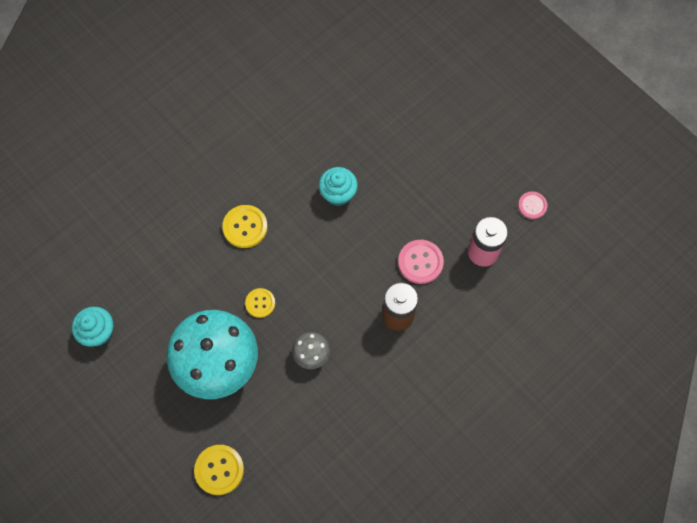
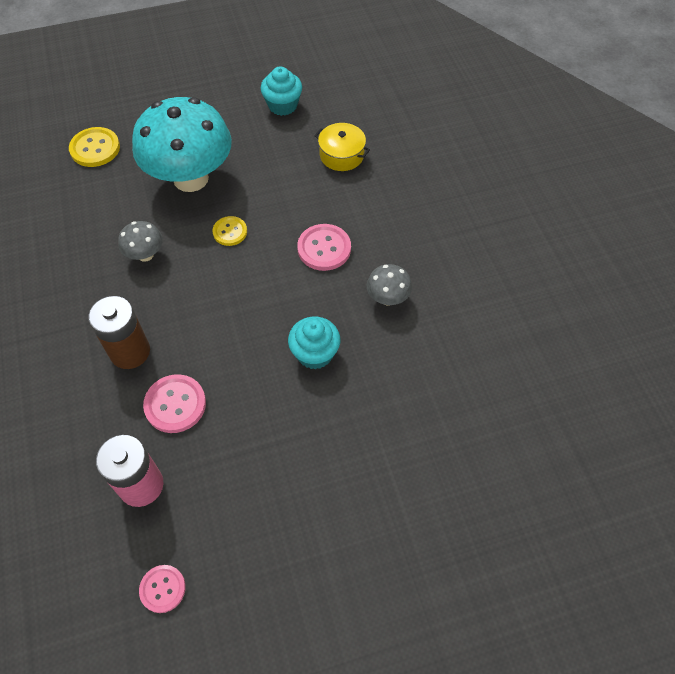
camera: 115 degrees right, 10 degrees down
yellow button [222,205,268,248] -> pink button [297,224,351,271]
none -> yellow pot [314,123,370,171]
none -> grey mushroom [367,264,412,306]

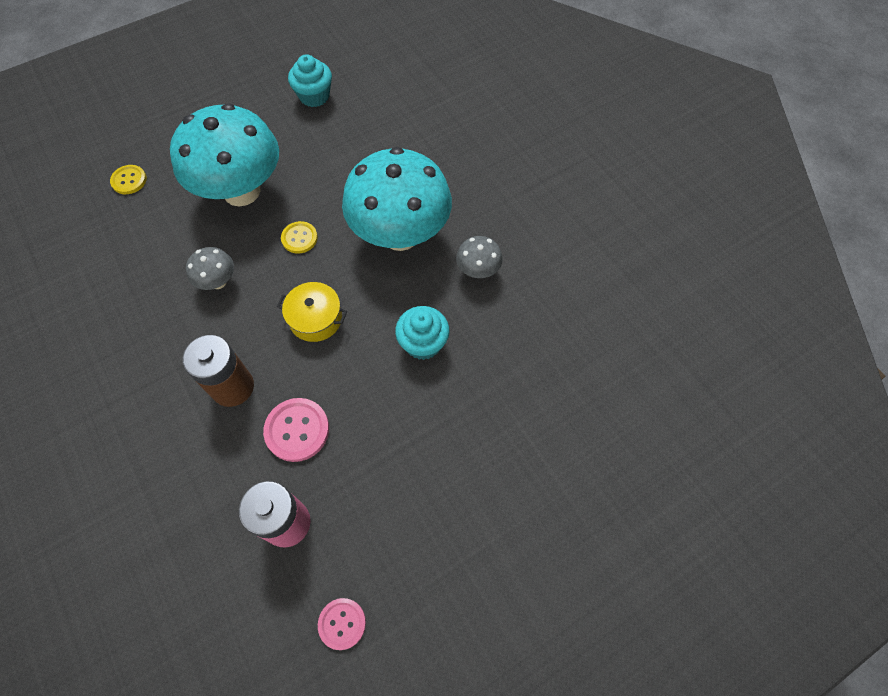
camera: 15 degrees left, 5 degrees up
yellow button [69,127,120,167] -> yellow button [110,165,147,194], size x0.65
pink button [297,224,351,271] -> turquoise mushroom [342,147,452,251]
yellow pot [314,123,370,171] -> yellow pot moved to [277,282,347,342]

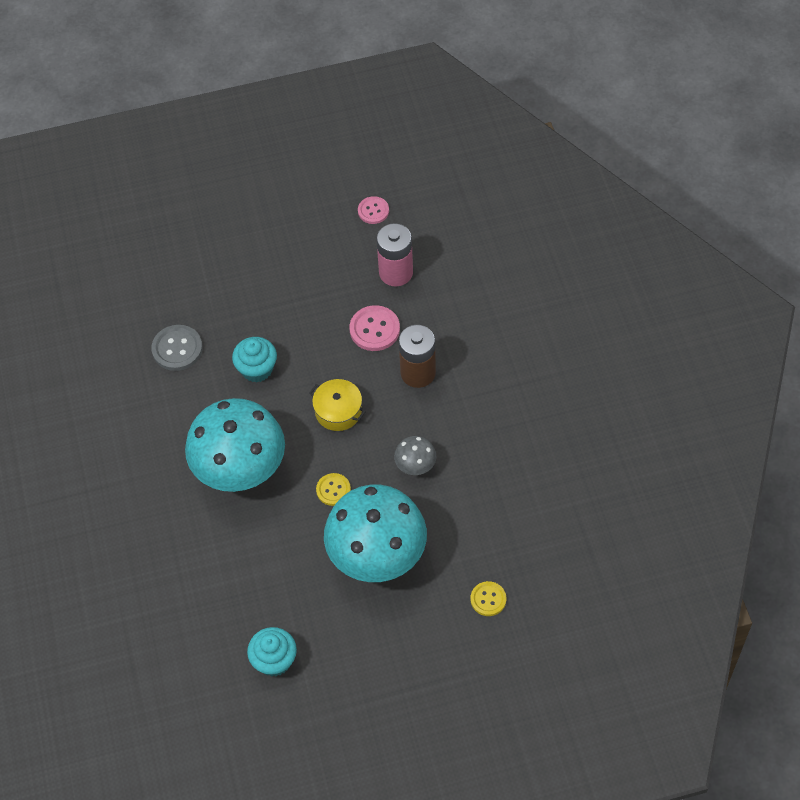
camera: 160 degrees left, 5 degrees down
grey mushroom [456,236,503,278] -> none
none -> grey button [151,325,203,371]

